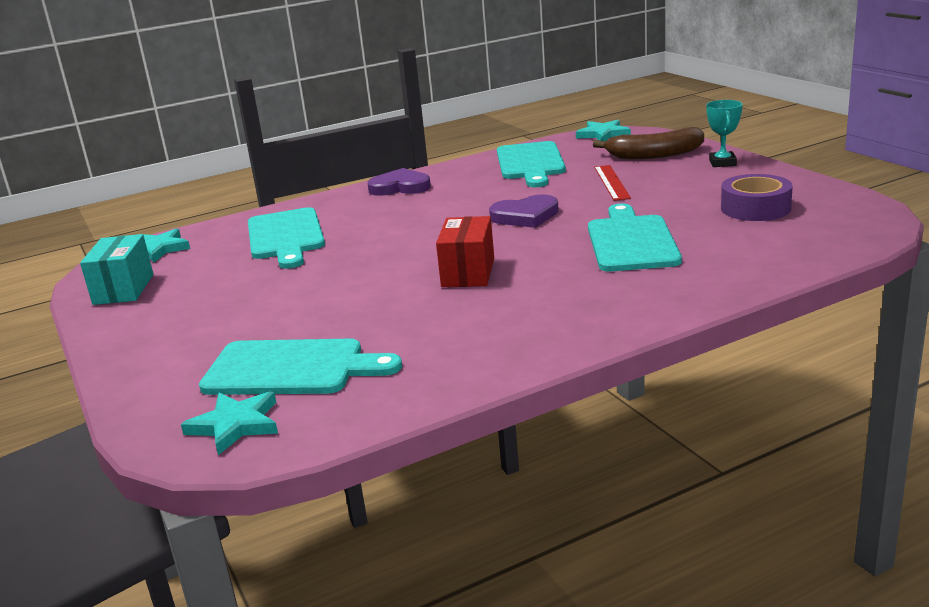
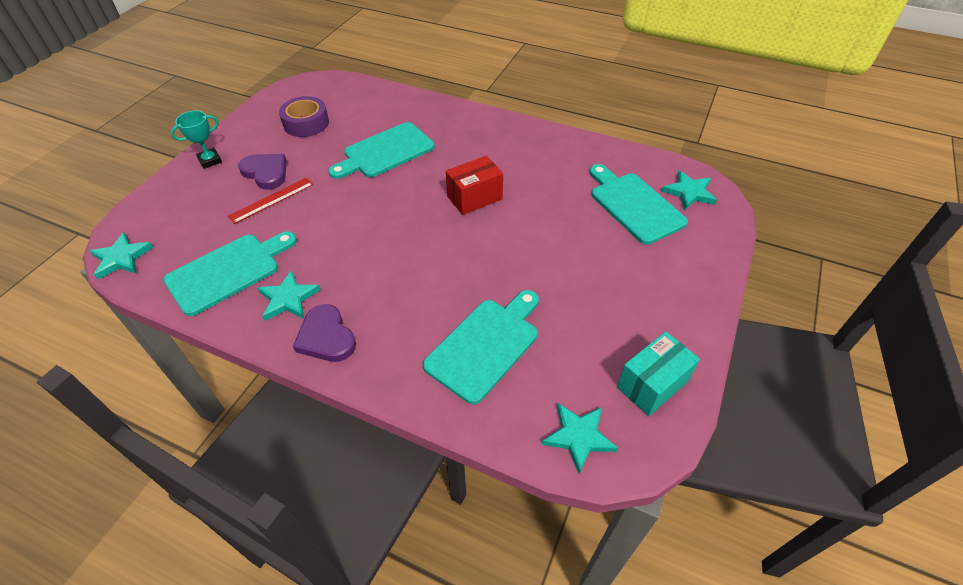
camera: 130 degrees left, 25 degrees up
purple heart [489,194,559,228] -> purple heart moved to [238,154,287,190]
brown banana [593,127,704,159] -> none
none -> turquoise star [258,270,321,321]

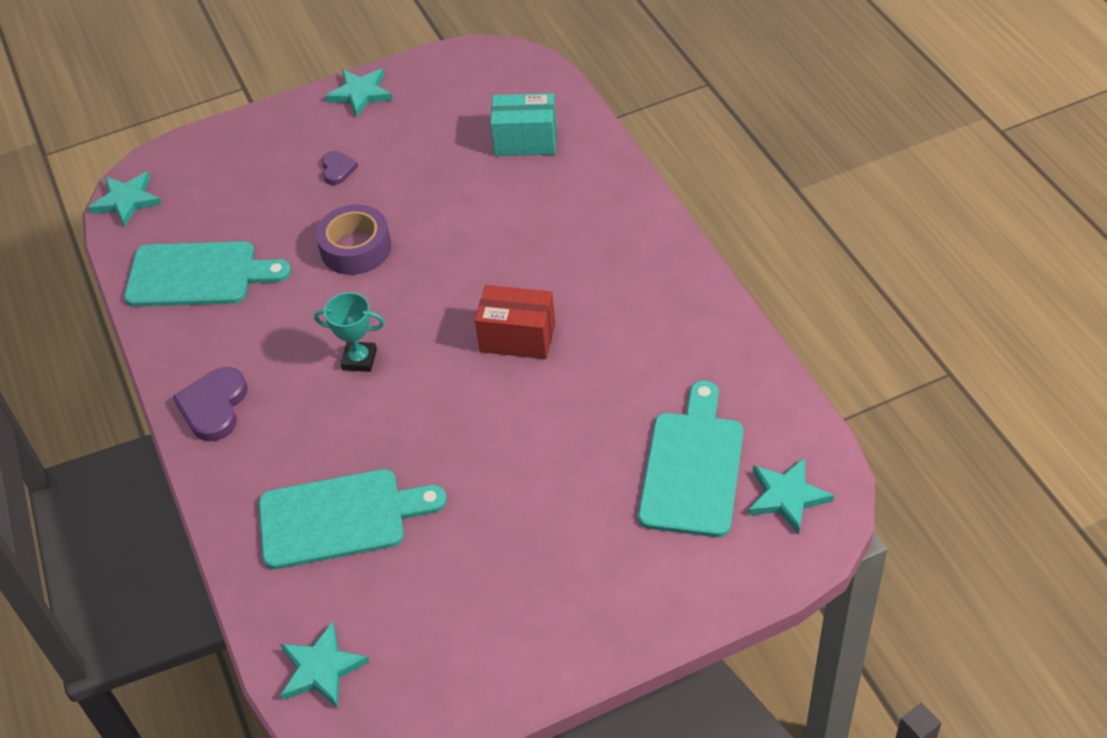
camera: 45 degrees right, 0 degrees up
turquoise trophy [170,111,222,169] -> turquoise trophy moved to [314,292,385,372]
red ruler [228,177,314,224] -> none
purple heart [238,154,287,190] -> purple heart [322,151,358,185], size x0.58
turquoise star [258,270,321,321] -> turquoise star moved to [325,69,393,117]
purple tape [279,96,329,137] -> purple tape moved to [316,205,391,275]
turquoise cutting board [328,122,435,179] -> none
turquoise box [617,332,700,416] -> turquoise box moved to [490,93,557,156]

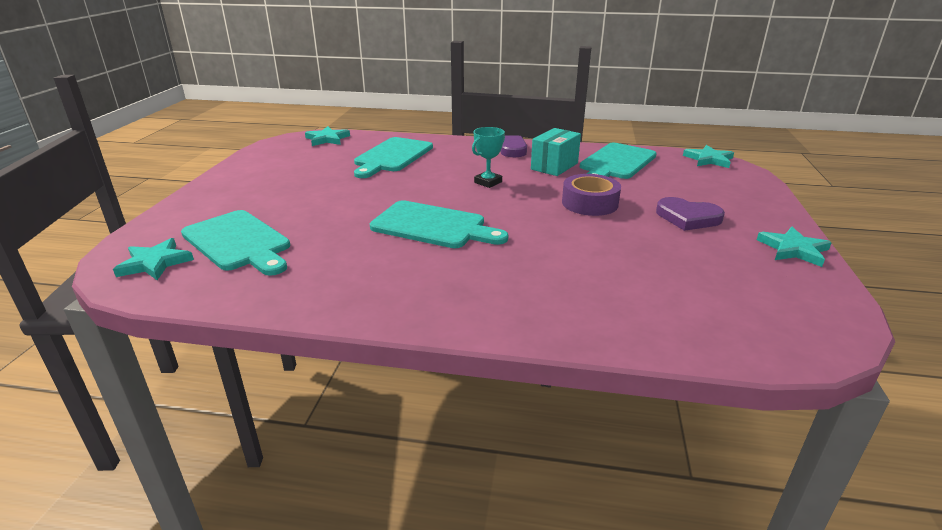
camera: 120 degrees right, 20 degrees down
purple heart [322,151,358,185] -> purple heart [656,197,725,231], size x1.73
red box [475,285,555,359] -> turquoise cutting board [370,200,508,248]
turquoise box [490,93,557,156] -> turquoise box moved to [531,128,581,176]

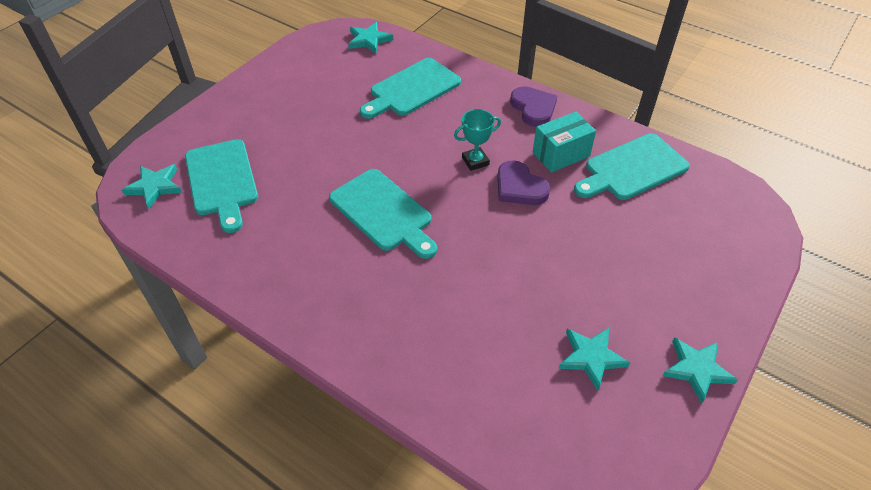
camera: 25 degrees right, 20 degrees up
purple tape [562,174,621,216] -> none
purple heart [656,197,725,231] -> purple heart moved to [497,160,550,205]
turquoise star [683,145,734,168] -> turquoise star moved to [559,328,630,390]

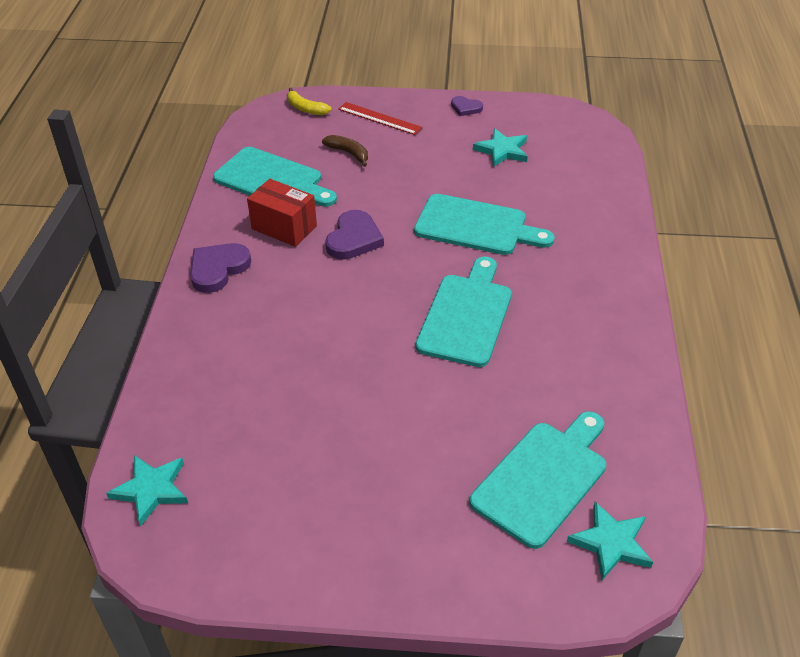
camera: 120 degrees left, 5 degrees down
turquoise cutting board [360,58,461,119] -> turquoise cutting board moved to [414,194,554,255]
turquoise trophy [454,109,501,171] -> none
turquoise box [532,112,596,173] -> red box [247,179,317,247]
turquoise star [663,337,738,404] -> purple heart [451,96,483,116]
none -> yellow banana [287,88,331,115]
none -> brown banana [322,135,368,167]
none -> red ruler [338,102,422,135]

